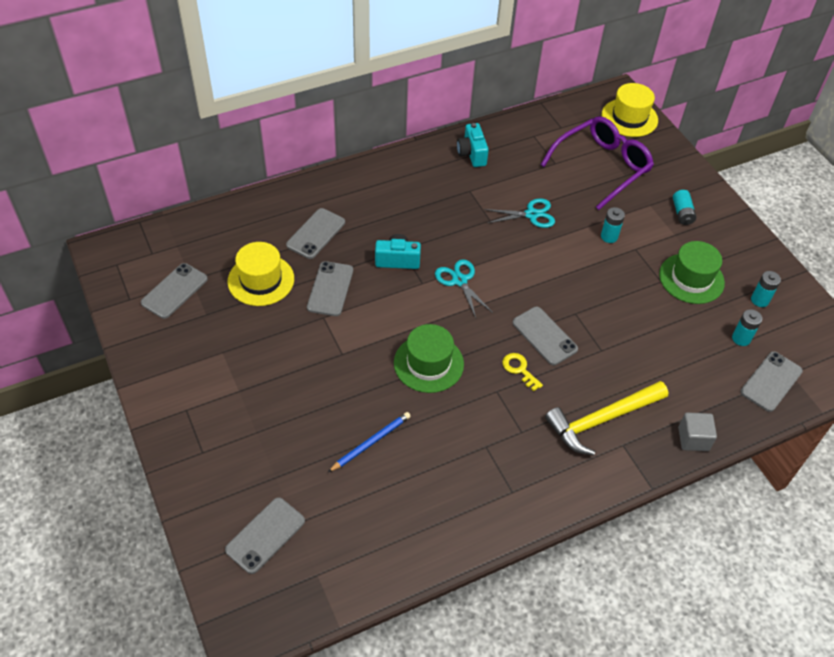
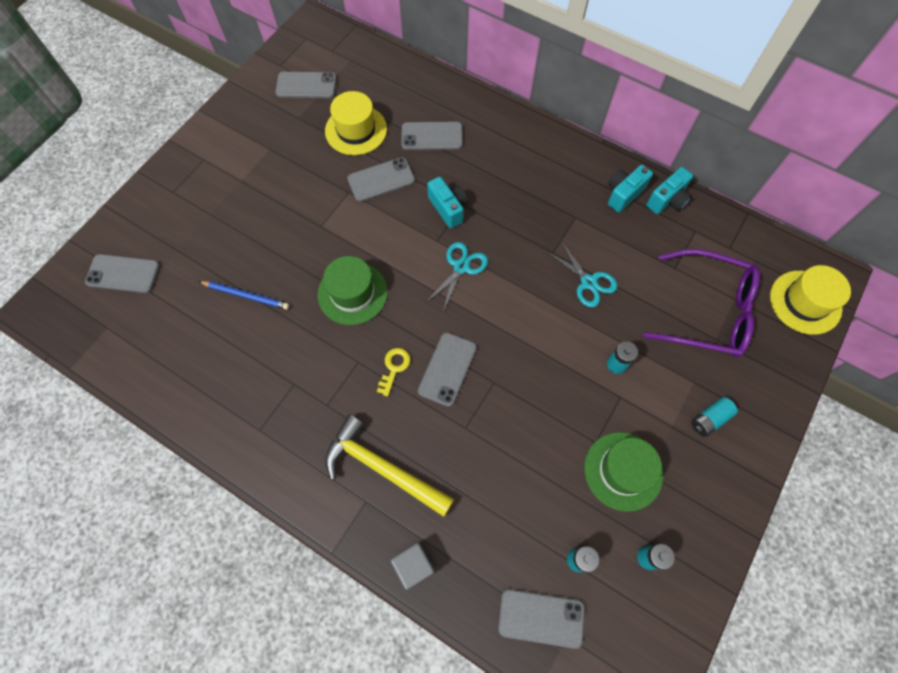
camera: 60 degrees right, 15 degrees up
none -> turquoise camera [646,167,693,214]

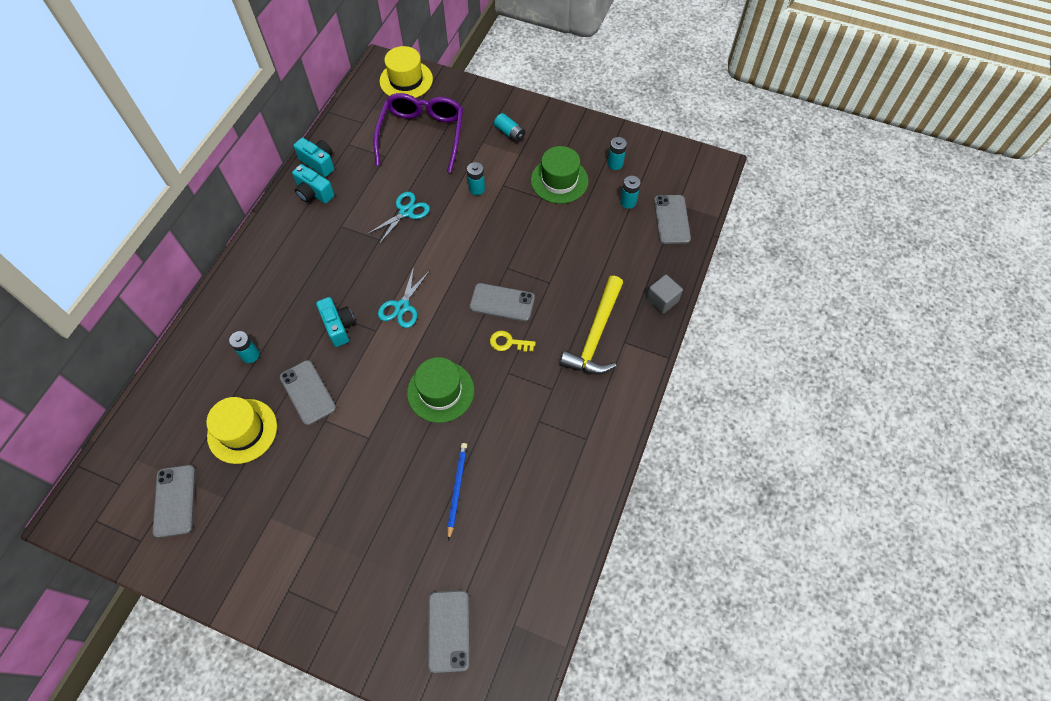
camera: 100 degrees left, 5 degrees down
grey phone [401,122,463,150] -> turquoise battery [229,331,259,363]
turquoise scissors [426,242,488,312] -> turquoise scissors turned 90 degrees counterclockwise [378,267,429,328]
turquoise camera [427,177,468,228] -> turquoise camera turned 105 degrees clockwise [316,297,355,347]

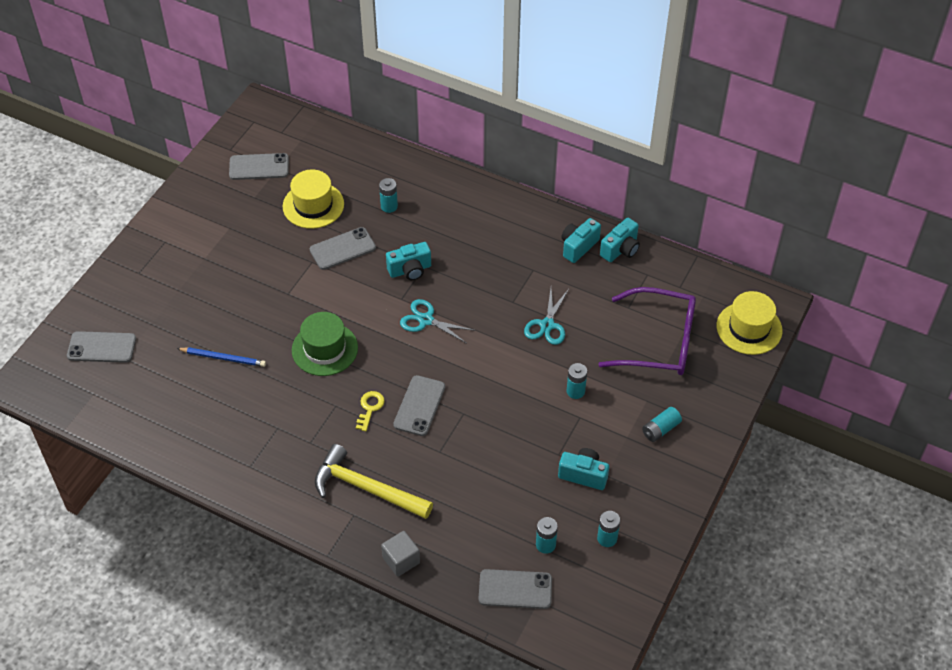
camera: 95 degrees right, 10 degrees down
turquoise scissors [367,192,430,244] -> turquoise scissors turned 60 degrees clockwise [524,289,569,345]
green hat [531,146,589,204] -> turquoise camera [558,448,609,490]

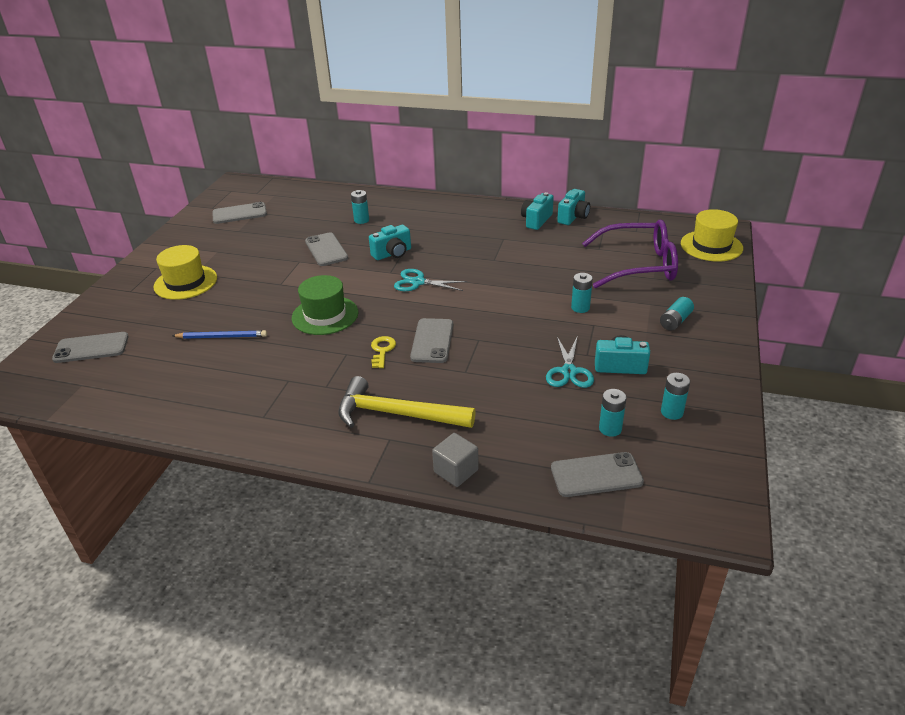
camera: 10 degrees left, 15 degrees down
yellow hat [283,169,344,229] -> yellow hat moved to [154,245,217,300]
grey phone [310,227,376,270] -> grey phone turned 75 degrees counterclockwise [305,232,348,266]
turquoise scissors [524,289,569,345] -> turquoise scissors moved to [546,337,594,388]

